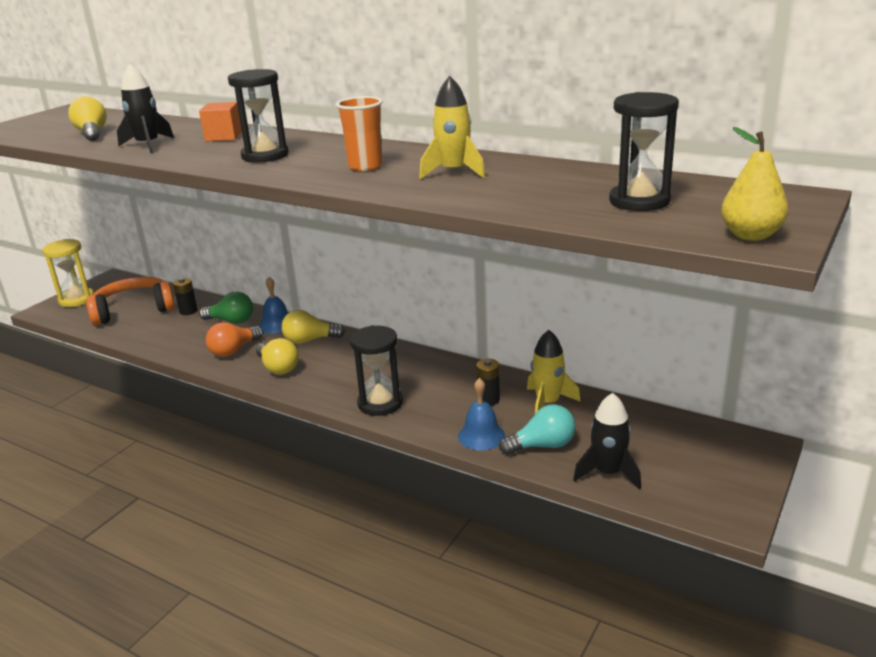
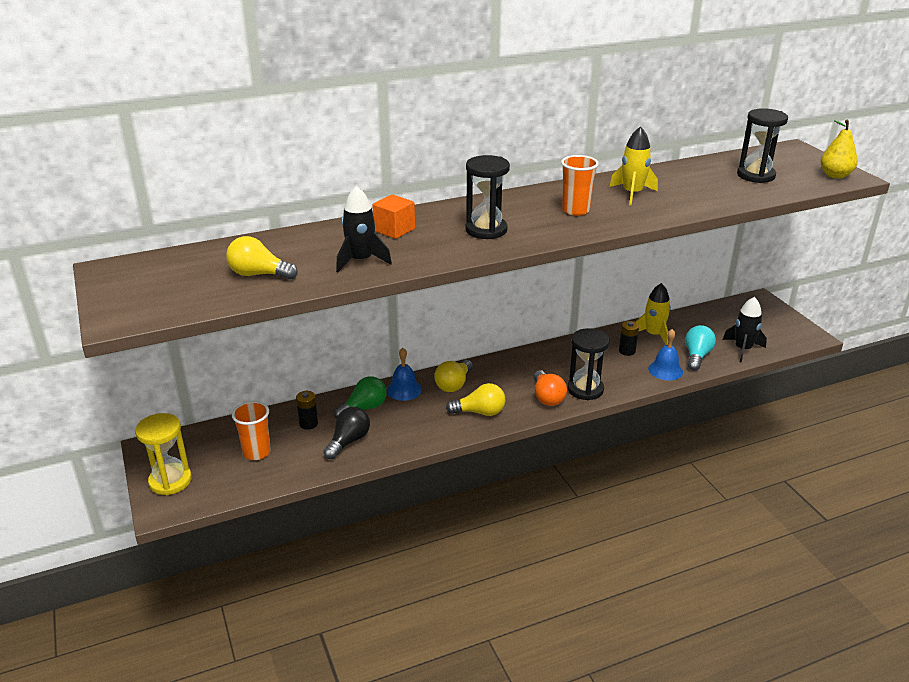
camera: 55 degrees left, 5 degrees up
orange headphones [86,277,175,326] -> orange cup [232,401,271,460]
orange light bulb [206,322,263,357] -> orange light bulb moved to [534,370,567,406]
none -> black light bulb [323,407,370,459]

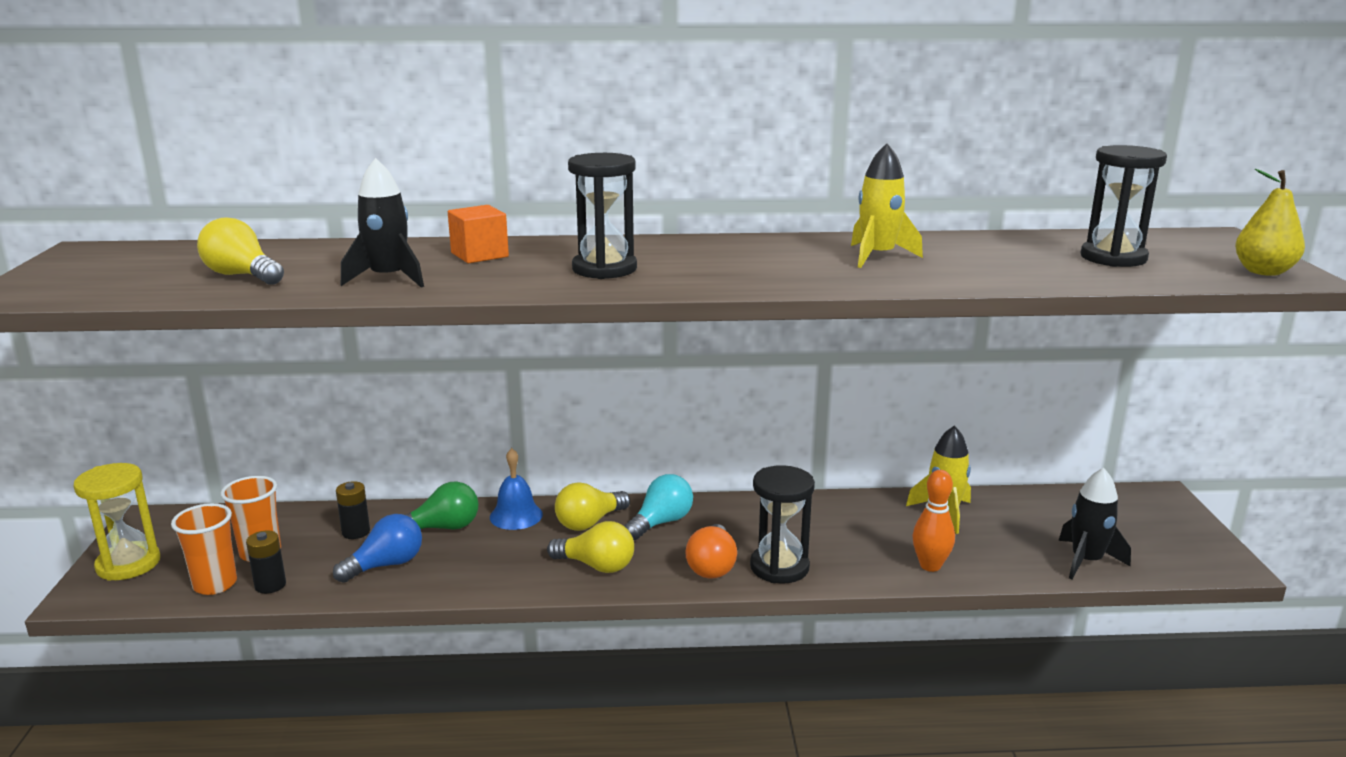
camera: 20 degrees right, 10 degrees down
black light bulb [323,407,370,459] -> blue light bulb [333,514,422,583]
orange cup [561,155,599,216] -> orange cup moved to [171,503,237,595]
black battery [619,321,639,356] -> black battery moved to [246,530,286,594]
blue bell [648,329,683,380] -> orange bowling pin [912,470,955,572]
turquoise light bulb [685,325,716,371] -> turquoise light bulb moved to [624,474,693,540]

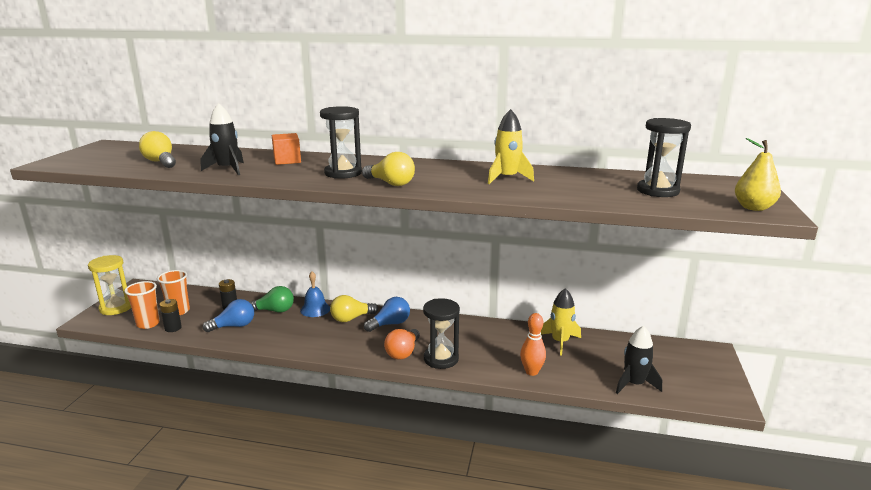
camera: 15 degrees right, 0 degrees up
yellow light bulb [547,521,634,573] -> yellow light bulb moved to [362,152,415,186]
turquoise light bulb [624,474,693,540] -> blue light bulb [364,297,410,332]

